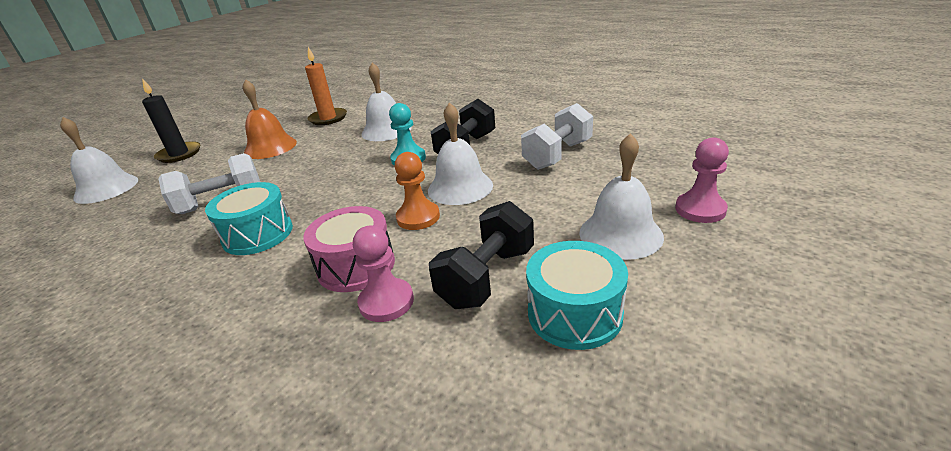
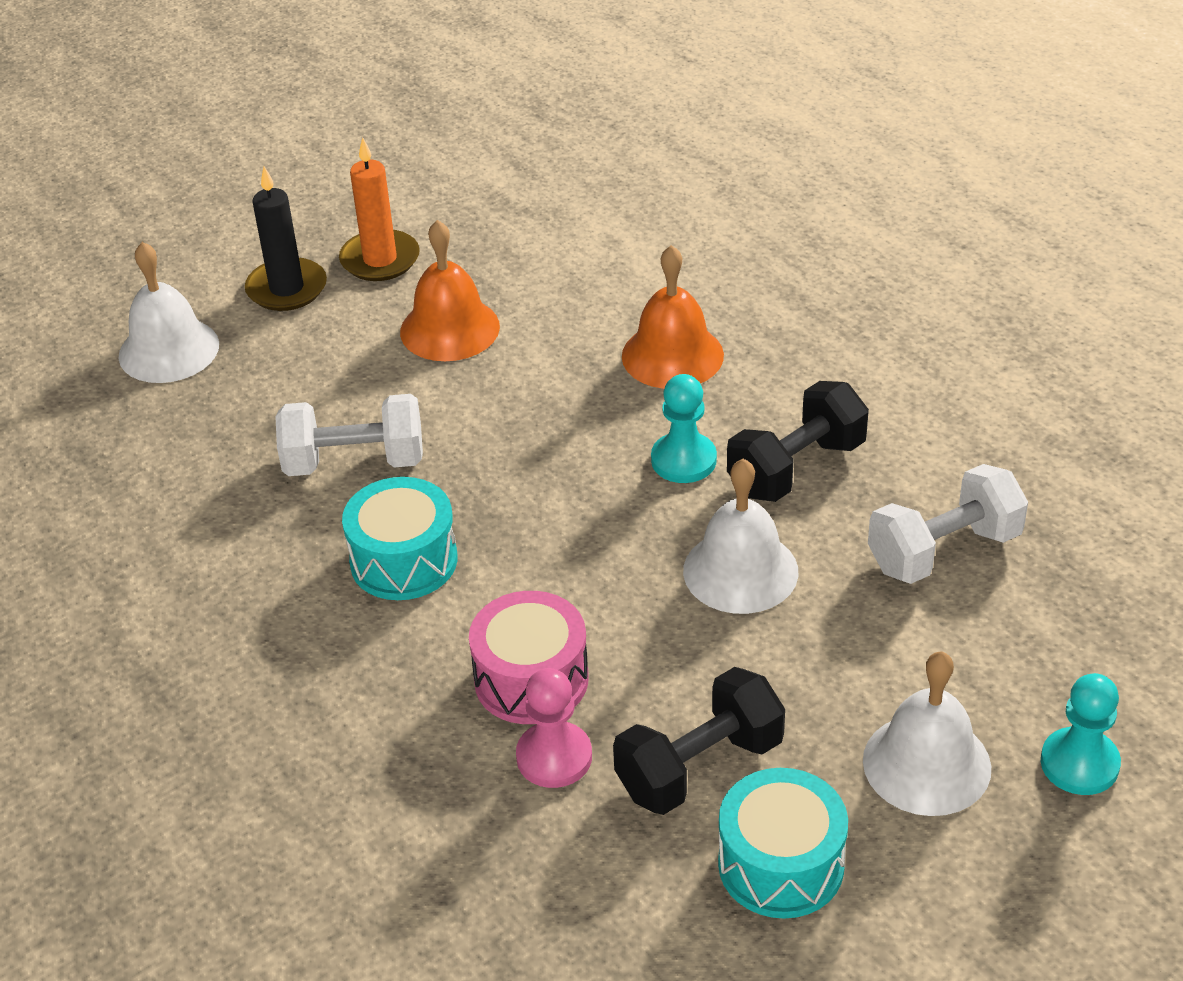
camera: 20 degrees right, 10 degrees up
orange candle [305,47,347,125] -> orange candle moved to [339,137,420,281]
white bell [361,62,412,141] -> orange bell [622,245,724,389]
orange pawn [395,152,440,230] -> none
pink pawn [675,137,729,223] -> turquoise pawn [1041,673,1121,795]

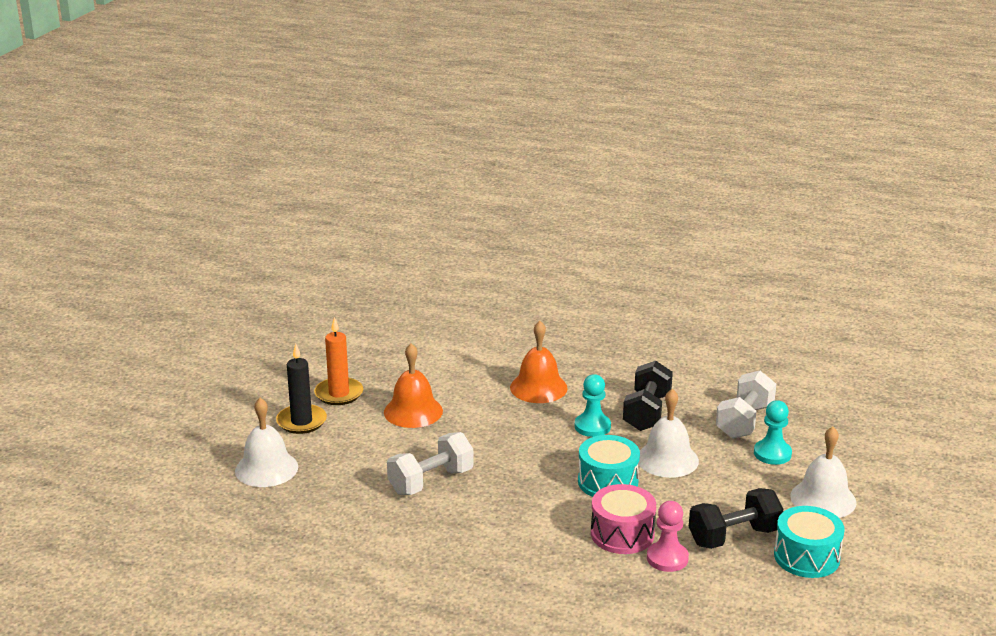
camera: 35 degrees left, 15 degrees down
turquoise drum [342,477,457,600] -> turquoise drum moved to [578,435,640,497]
black dumbbell [613,667,785,815] -> black dumbbell turned 45 degrees clockwise [689,488,783,549]
turquoise pawn [1041,673,1121,795] -> turquoise pawn moved to [754,400,792,465]

